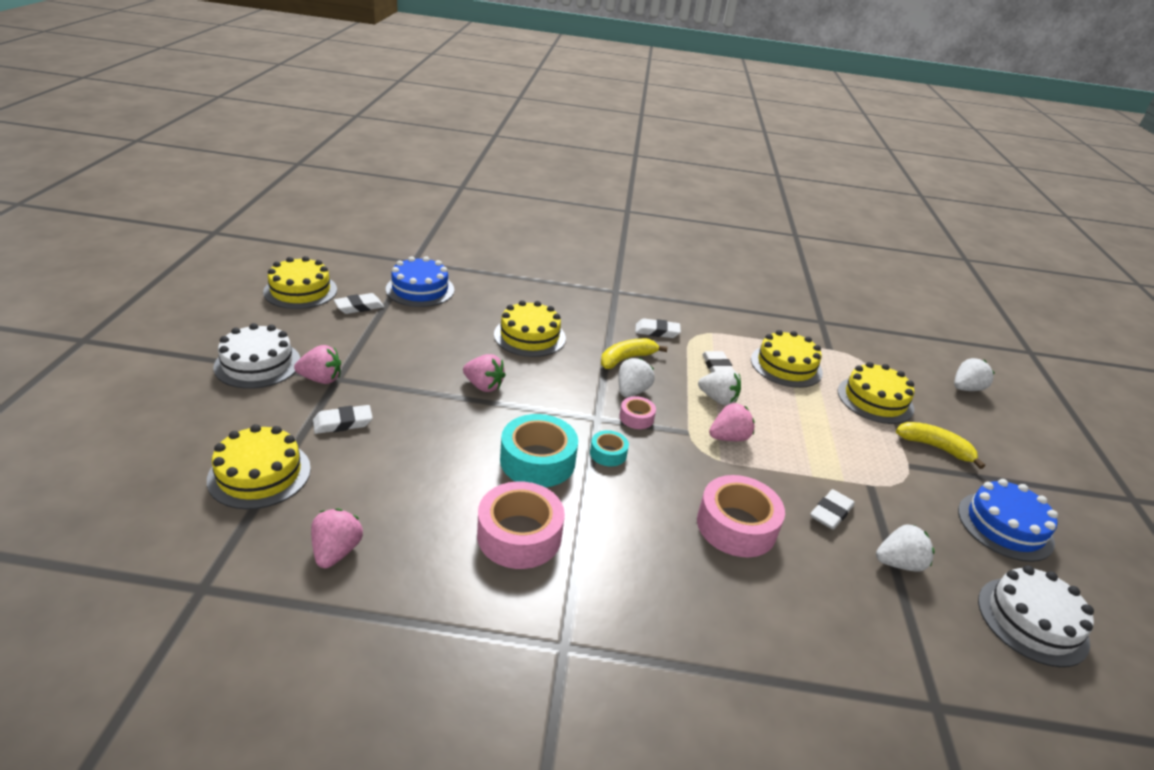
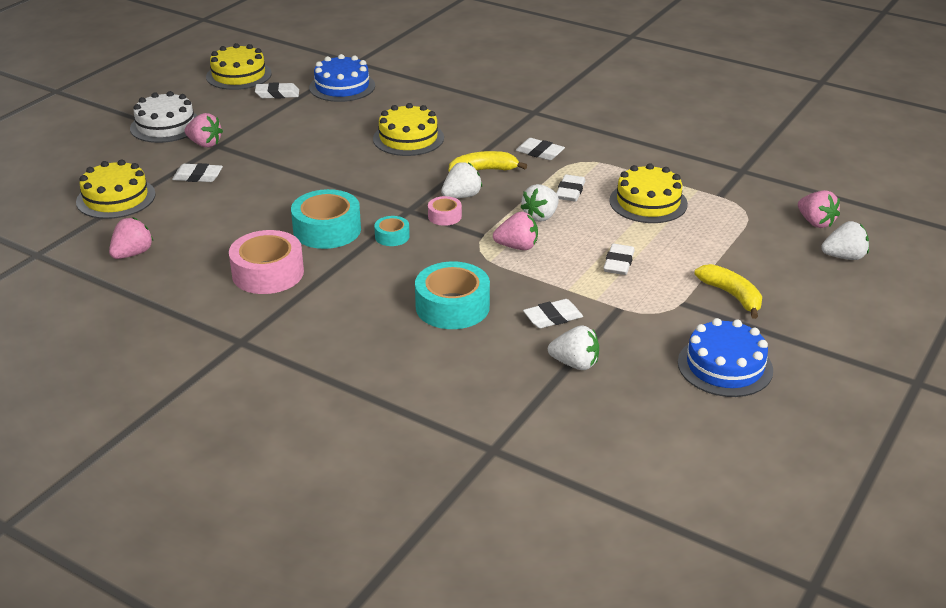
camera: 30 degrees right, 0 degrees up
pink strawberry [463,354,506,392] -> pink strawberry moved to [798,190,840,228]
pink tape [697,475,785,557] -> turquoise tape [415,261,490,329]
white strawberry [698,368,741,405] -> white strawberry turned 75 degrees clockwise [520,184,559,222]
yellow cake [838,362,914,424] -> none
white cake [978,565,1094,667] -> none
none -> white eraser [603,244,635,275]

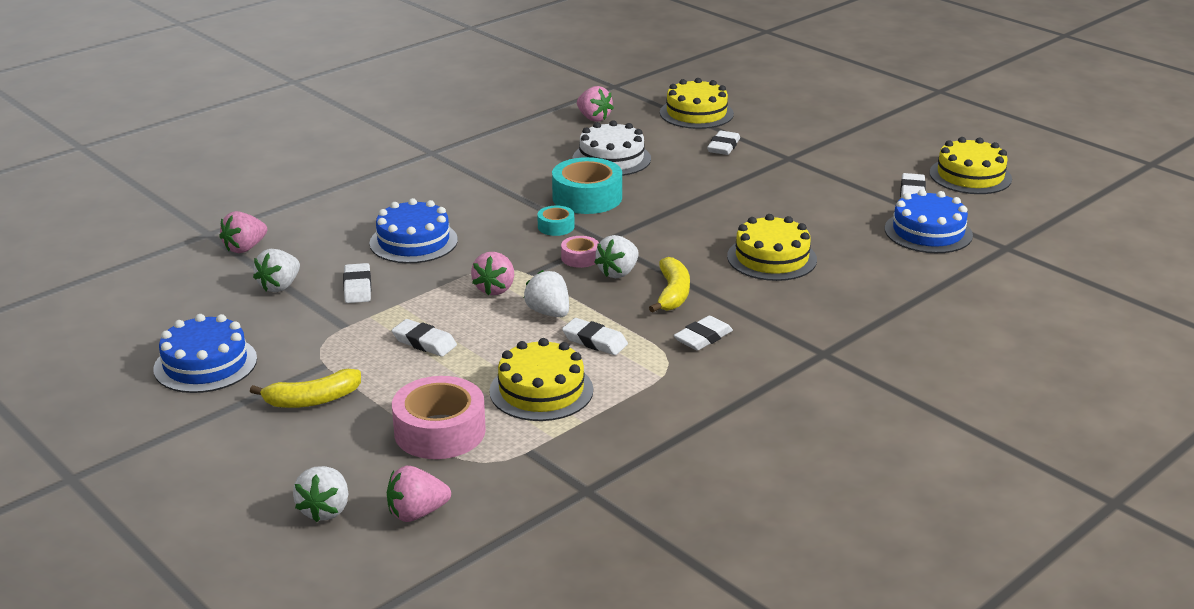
camera: 105 degrees right, 5 degrees down
white cake [130,91,198,143] -> white cake moved to [573,120,651,176]
pink strawberry [185,113,223,147] -> pink strawberry moved to [219,211,267,253]
pink tape [229,230,304,294] -> pink tape moved to [392,376,486,459]
turquoise tape [415,261,490,329] -> blue cake [370,198,458,263]
white strawberry [441,162,482,198] -> white strawberry turned 60 degrees clockwise [594,235,639,278]

